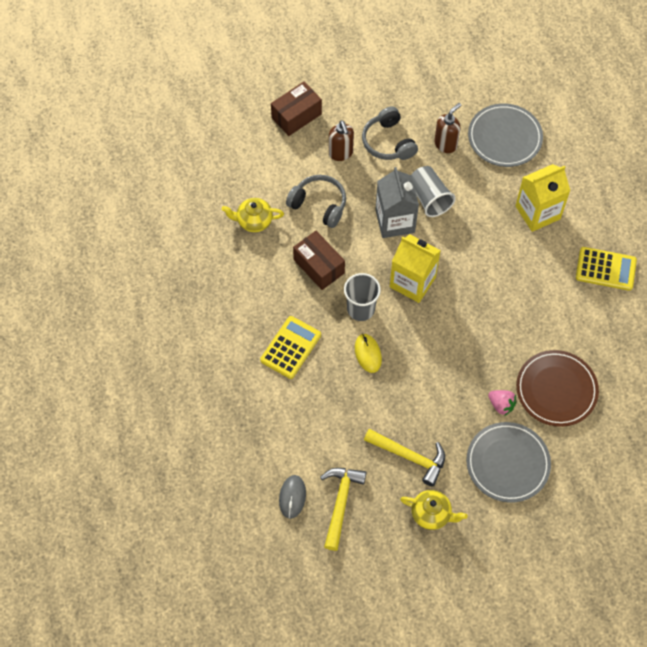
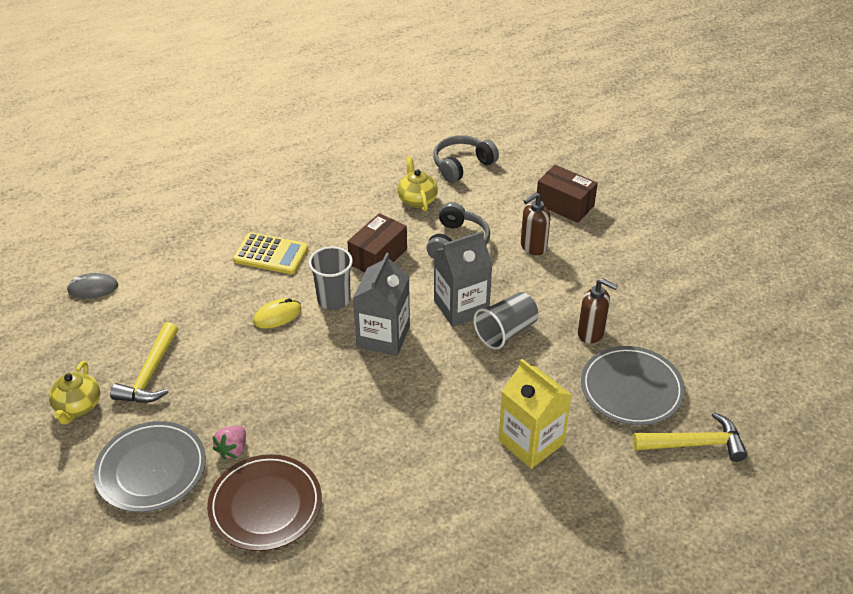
camera: 75 degrees right, 20 degrees down
yellow hammer [320,468,366,551] -> yellow hammer moved to [633,412,747,462]
grey headphones [362,106,418,160] -> grey headphones moved to [433,136,499,183]
yellow carton [390,234,441,303] -> grey carton [353,253,410,356]
yellow calculator [576,247,637,291] -> none

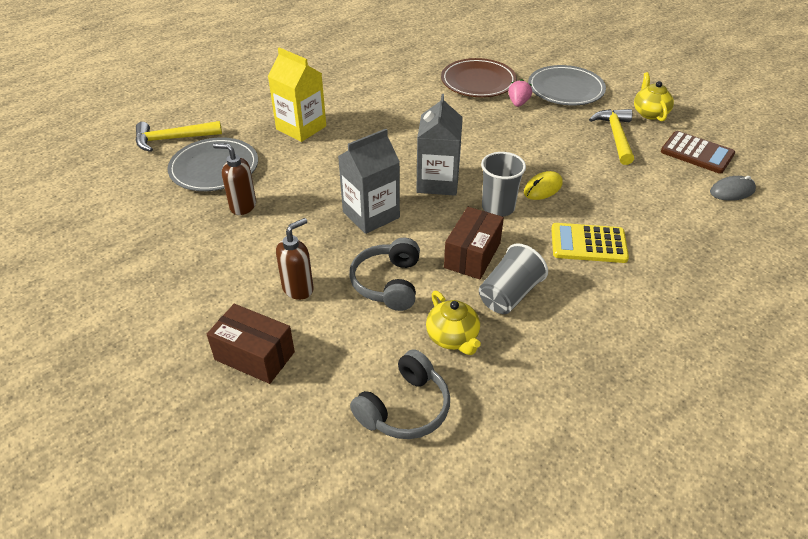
camera: 170 degrees right, 0 degrees up
grey cup [473,292,539,349] -> grey cup moved to [479,243,548,314]
none -> brown calculator [661,131,735,174]

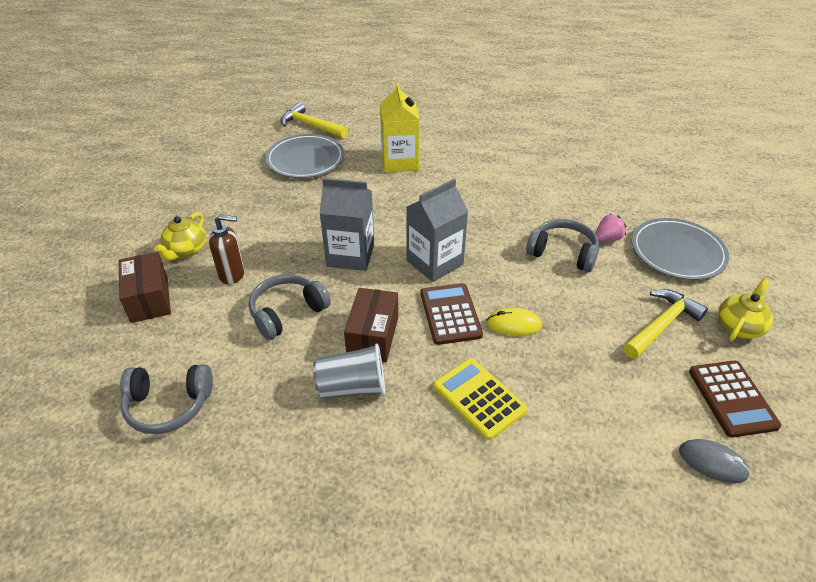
camera: 45 degrees right, 0 degrees up
brown soap dispenser [213,143,256,215] -> none
yellow teapot [426,291,481,355] -> yellow teapot moved to [154,212,206,261]
brown plate [441,58,517,97] -> none
brown box [444,207,504,279] -> brown box turned 60 degrees counterclockwise [344,288,398,362]
grey cup [481,152,526,217] -> brown calculator [421,283,483,345]
none -> grey headphones [526,219,599,272]

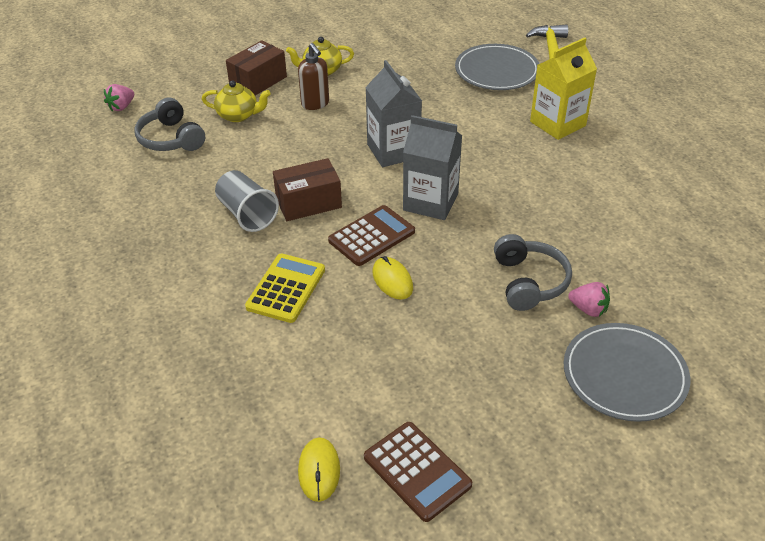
camera: 60 degrees right, 0 degrees up
grey headphones [249,274,331,340] -> none
yellow hammer [623,289,708,359] -> none
grey mouse [679,439,750,483] -> yellow mouse [298,438,340,502]
brown calculator [689,360,781,438] -> brown calculator turned 90 degrees counterclockwise [364,422,472,522]
yellow teapot [718,279,773,341] -> yellow teapot moved to [202,80,271,122]
none -> pink strawberry [104,84,134,111]

